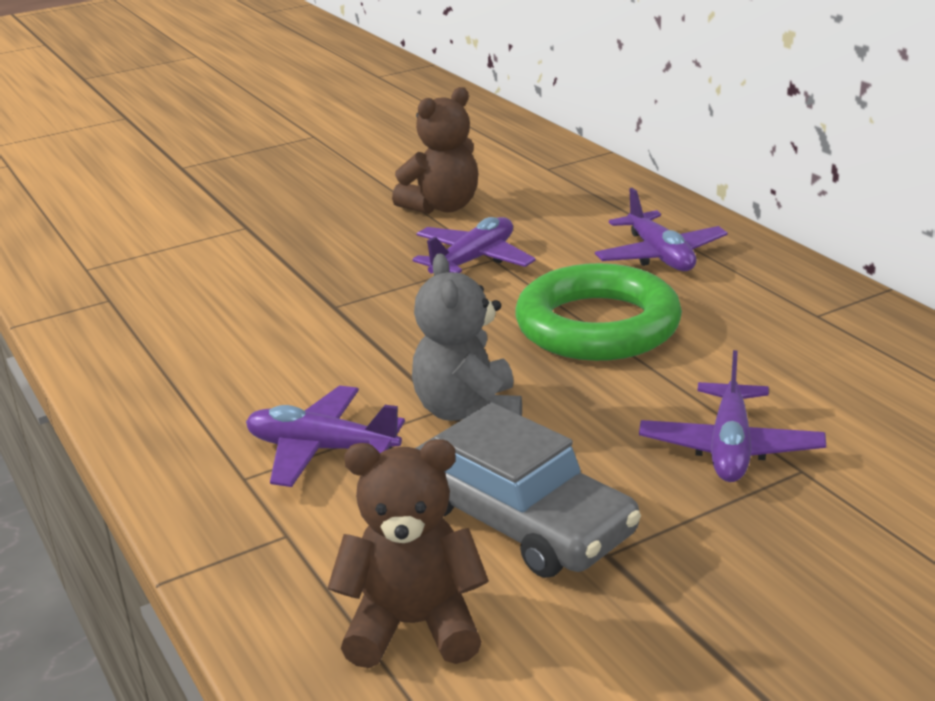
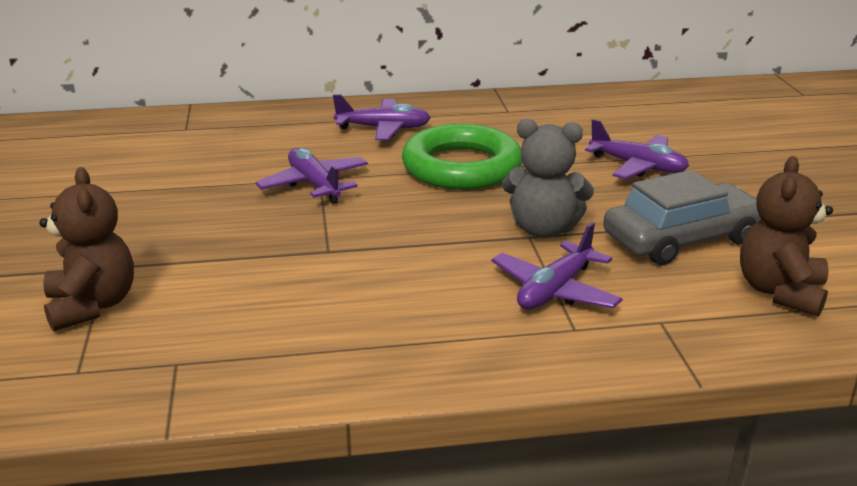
camera: 70 degrees left, 0 degrees up
brown teddy bear [392,87,478,214] -> brown teddy bear moved to [39,167,134,332]

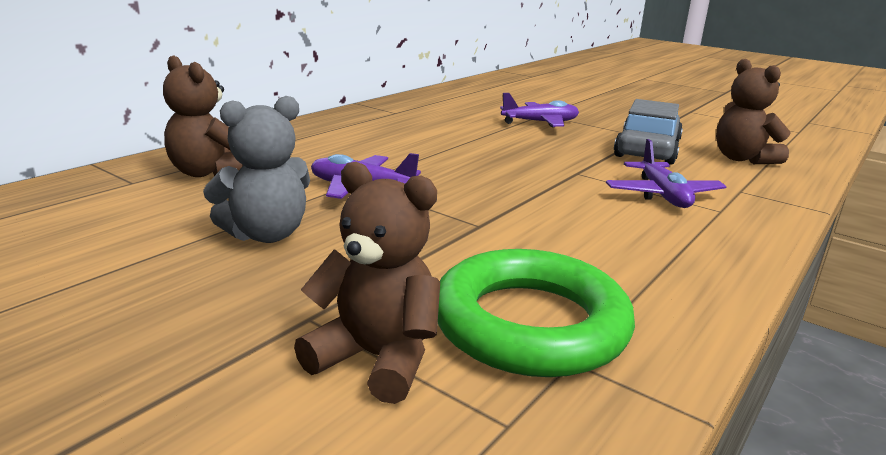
camera: 45 degrees left, 5 degrees down
purple plane [333,94,431,140] -> none
green ring [402,124,522,190] -> green ring moved to [438,249,635,377]
grey teddy bear [502,119,594,238] -> grey teddy bear moved to [203,96,310,243]
none -> brown teddy bear [163,55,243,177]

